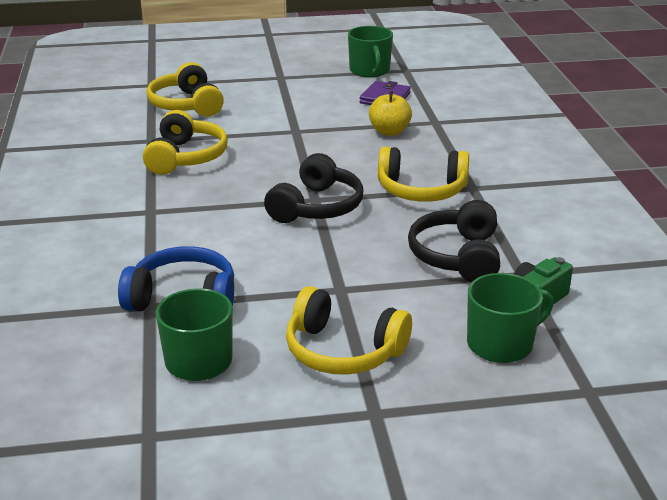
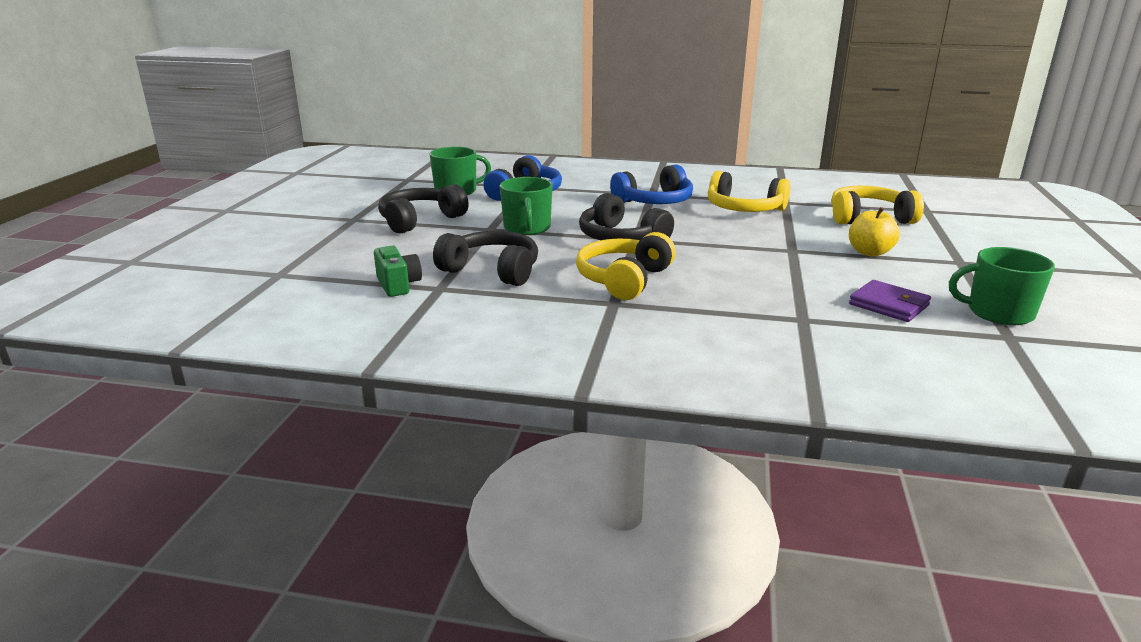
camera: 110 degrees right, 5 degrees down
yellow headphones [286,286,412,375] -> black headphones [378,184,469,234]
yellow apple [369,91,412,136] -> yellow apple moved to [849,207,900,257]
green mug [467,273,553,363] -> green mug moved to [500,177,553,235]
none -> blue headphones [610,165,693,204]

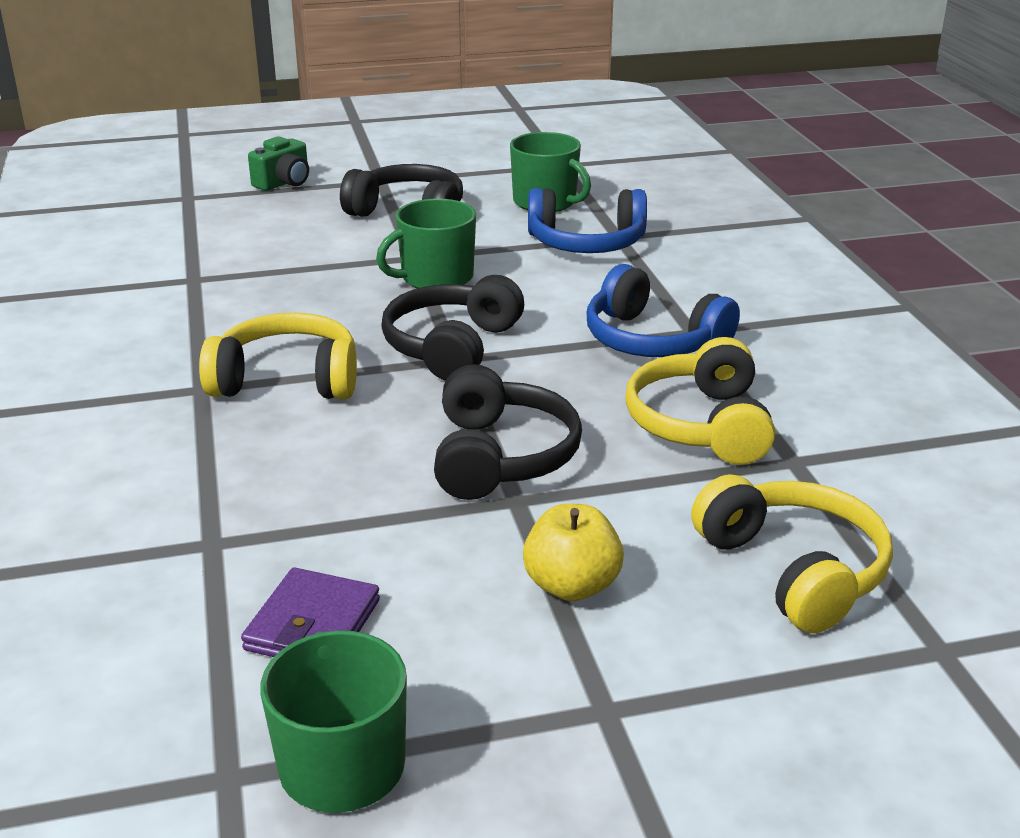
camera: 65 degrees right, 5 degrees up
green camera [374,245,422,297] -> green camera moved to [248,136,309,191]
black headphones [433,231,538,286] -> black headphones moved to [434,364,582,500]

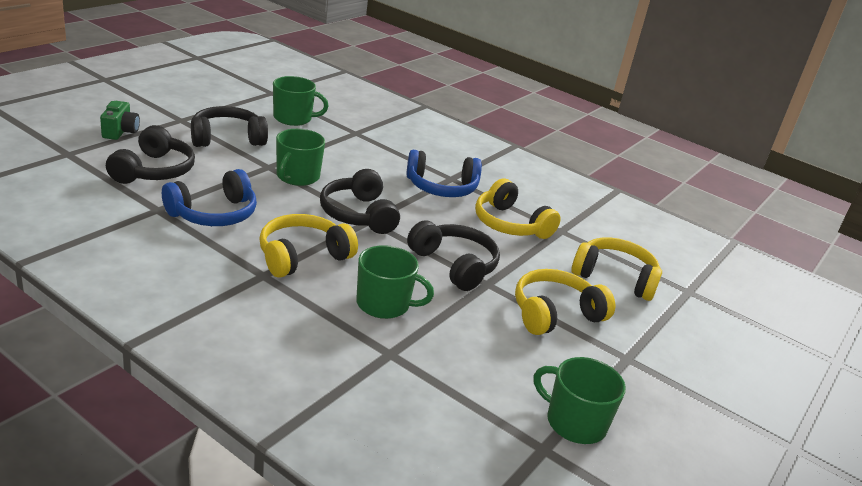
camera: 45 degrees left, 0 degrees up
purple wallet [241,567,380,657] -> none
yellow apple [523,504,624,601] -> yellow headphones [515,269,615,335]
blue headphones [528,188,647,253] -> blue headphones moved to [162,169,257,226]
none -> black headphones [106,125,195,184]
none -> green mug [356,245,434,319]

